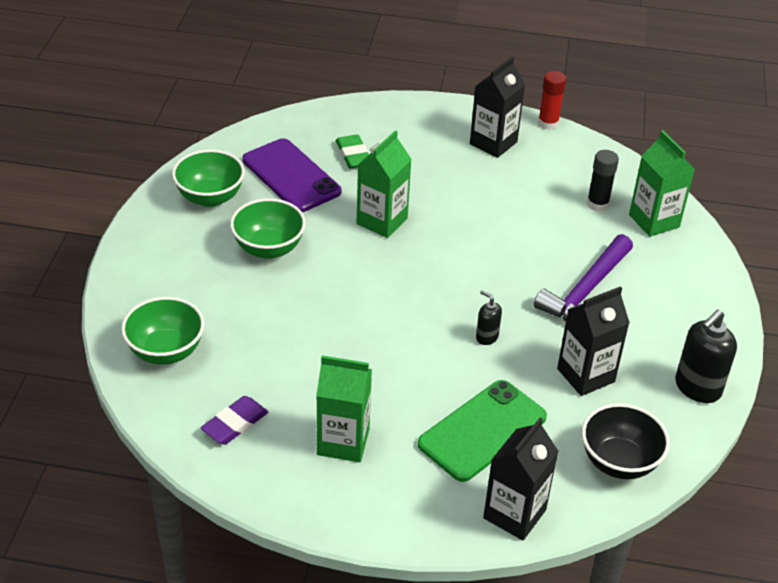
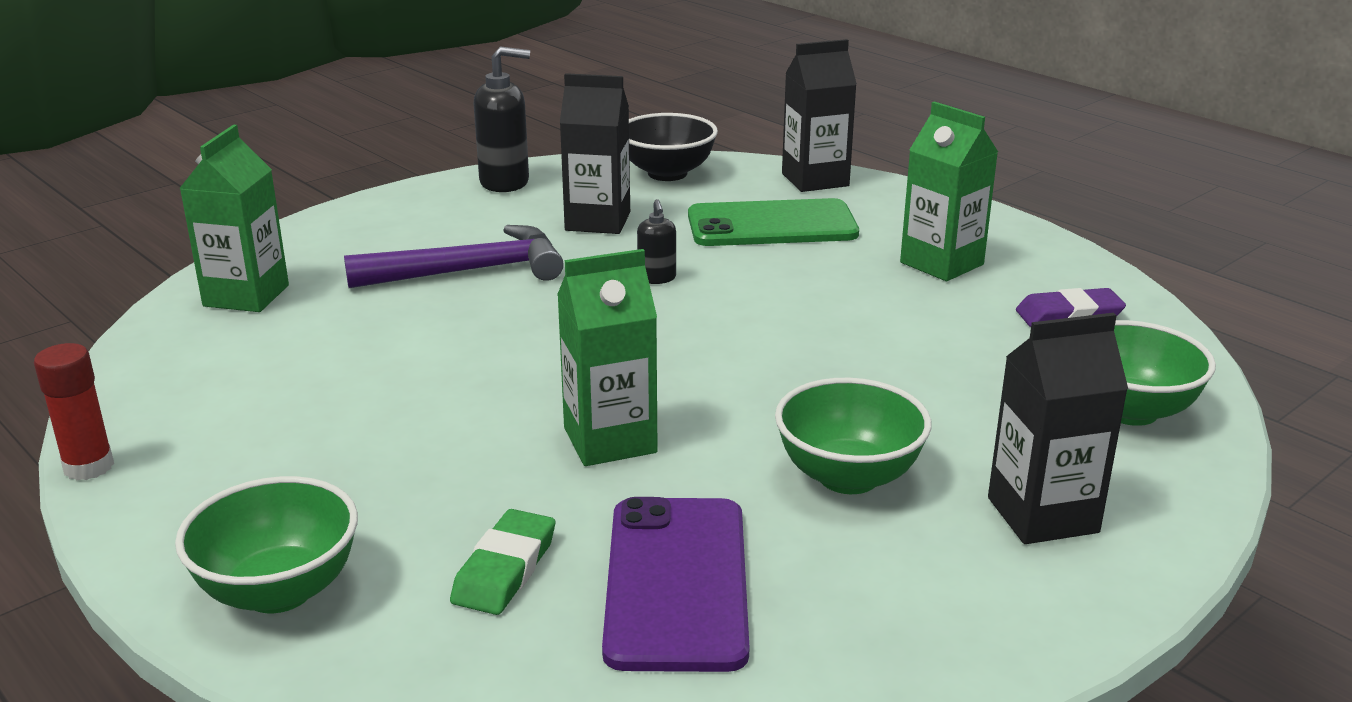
camera: 140 degrees left, 15 degrees down
green bowl [172,149,245,207] -> green bowl moved to [175,476,358,613]
black carton [470,56,525,158] -> black carton moved to [988,313,1128,544]
black glue stick [587,150,619,212] -> none

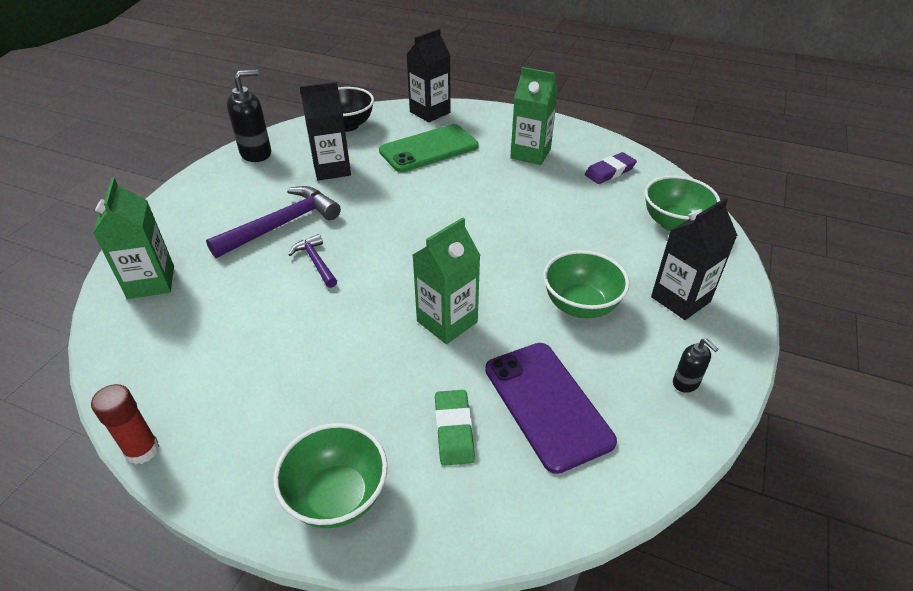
camera: 25 degrees left, 15 degrees up
black soap dispenser [637,199,676,284] -> black soap dispenser moved to [673,338,719,393]
none -> purple hammer [288,234,337,288]

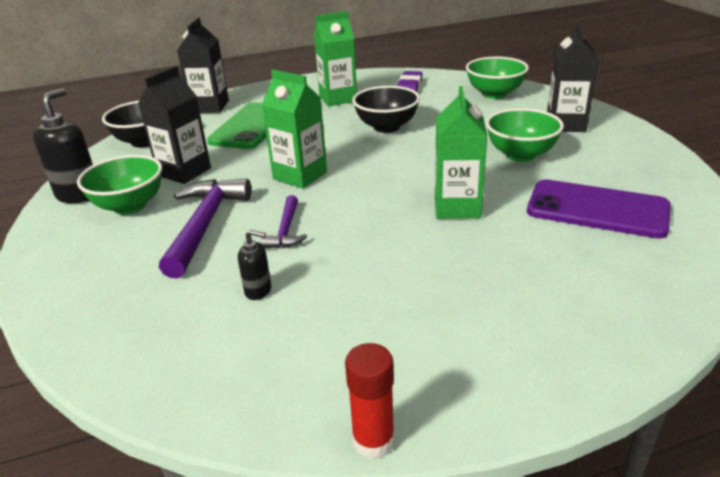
camera: 40 degrees left, 10 degrees down
green carton [93,177,174,299] -> green carton moved to [262,70,327,189]
green bowl [273,423,388,528] -> green bowl moved to [77,155,162,215]
purple hammer [288,234,337,288] -> purple hammer turned 105 degrees counterclockwise [261,195,307,248]
green eraser [435,390,475,466] -> none
black soap dispenser [673,338,719,393] -> black soap dispenser moved to [238,230,271,300]
none -> black bowl [352,86,420,133]

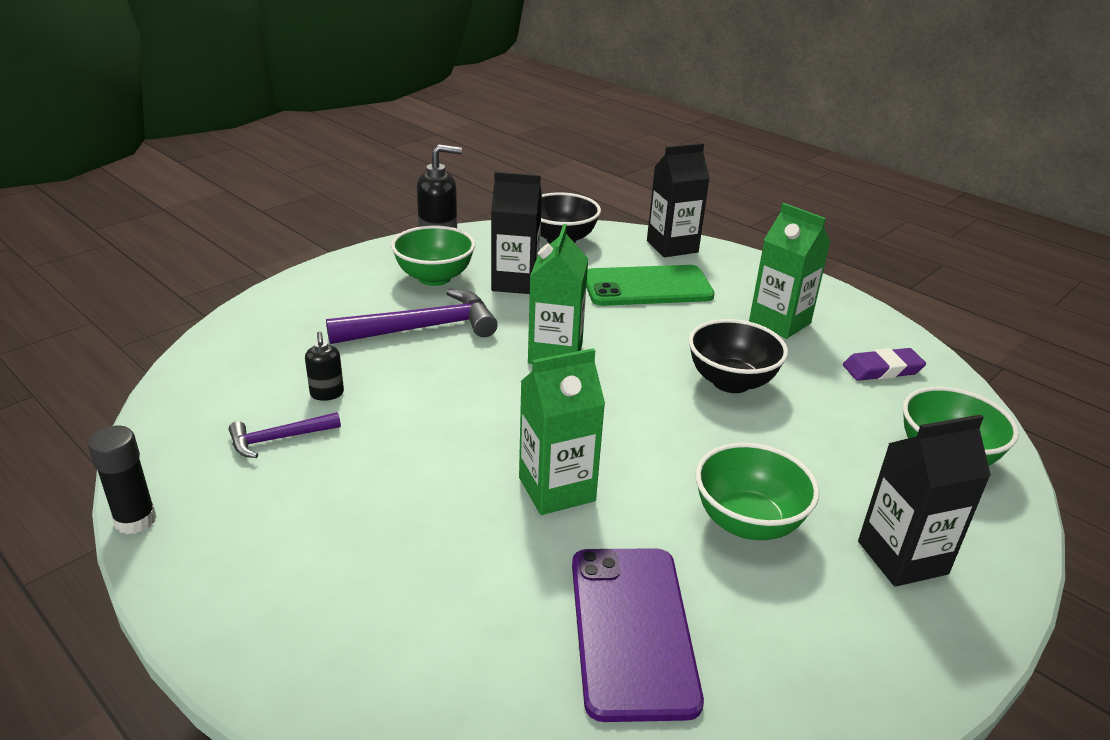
camera: 60 degrees right, 0 degrees up
purple hammer [261,195,307,248] -> purple hammer moved to [229,412,341,458]
red glue stick [345,343,395,459] -> black glue stick [88,426,157,534]

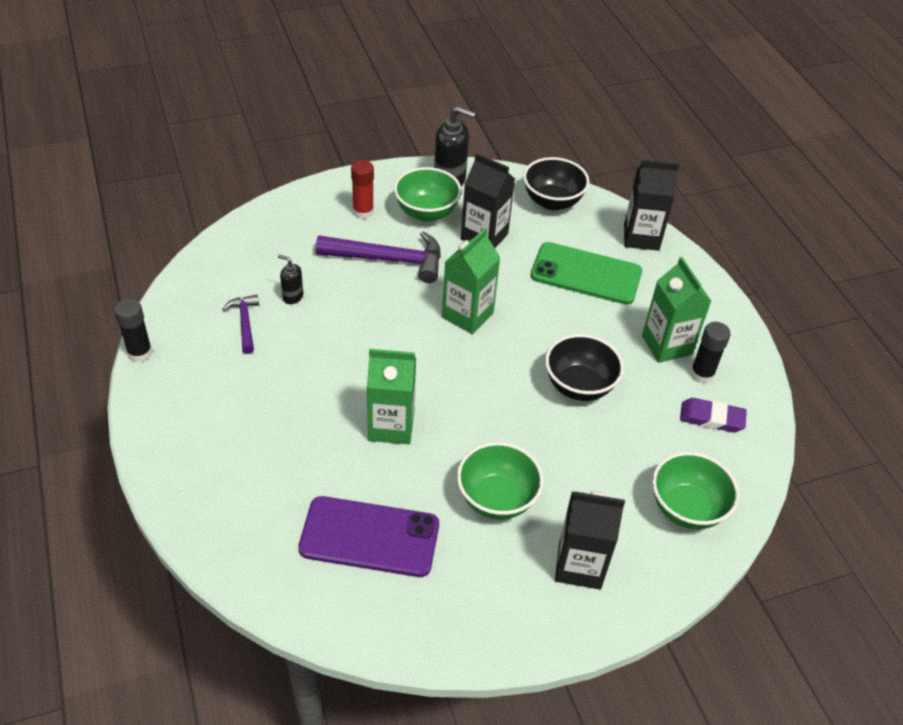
camera: 25 degrees right, 15 degrees up
purple hammer [229,412,341,458] -> purple hammer turned 75 degrees clockwise [222,295,259,354]
black soap dispenser [305,332,344,401] -> black soap dispenser turned 105 degrees clockwise [278,255,303,304]
purple phone [572,548,704,722] -> purple phone turned 75 degrees clockwise [298,496,439,577]
none -> red glue stick [351,160,374,219]
none -> black glue stick [690,322,731,384]

